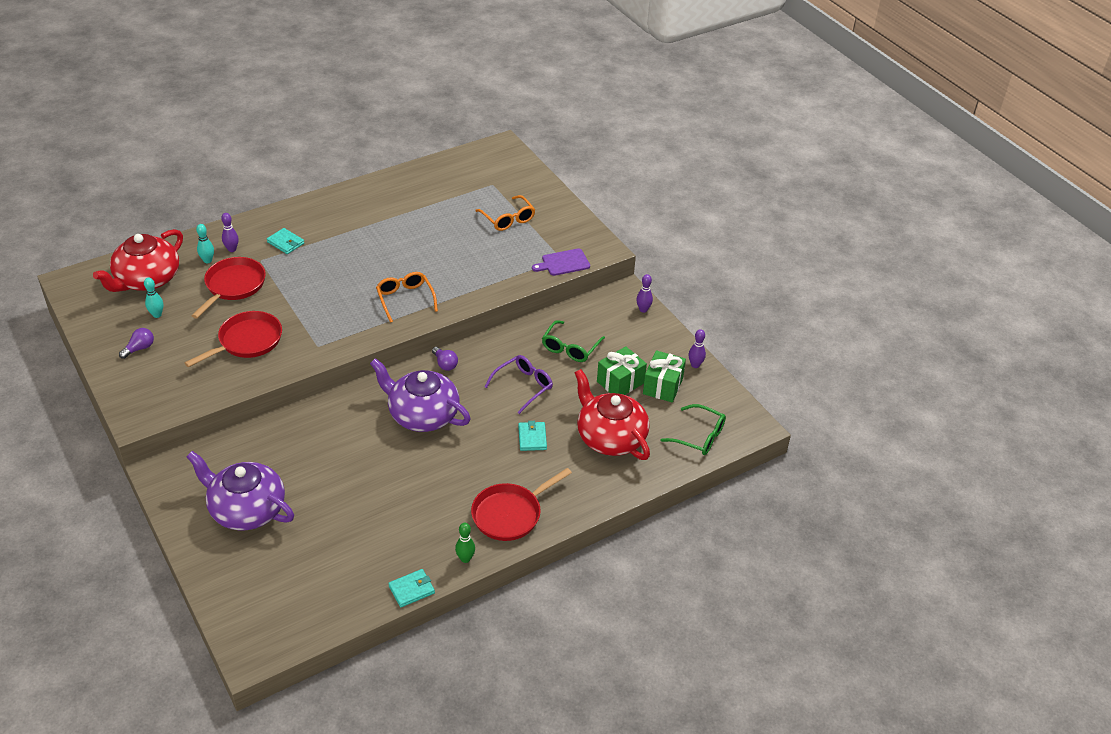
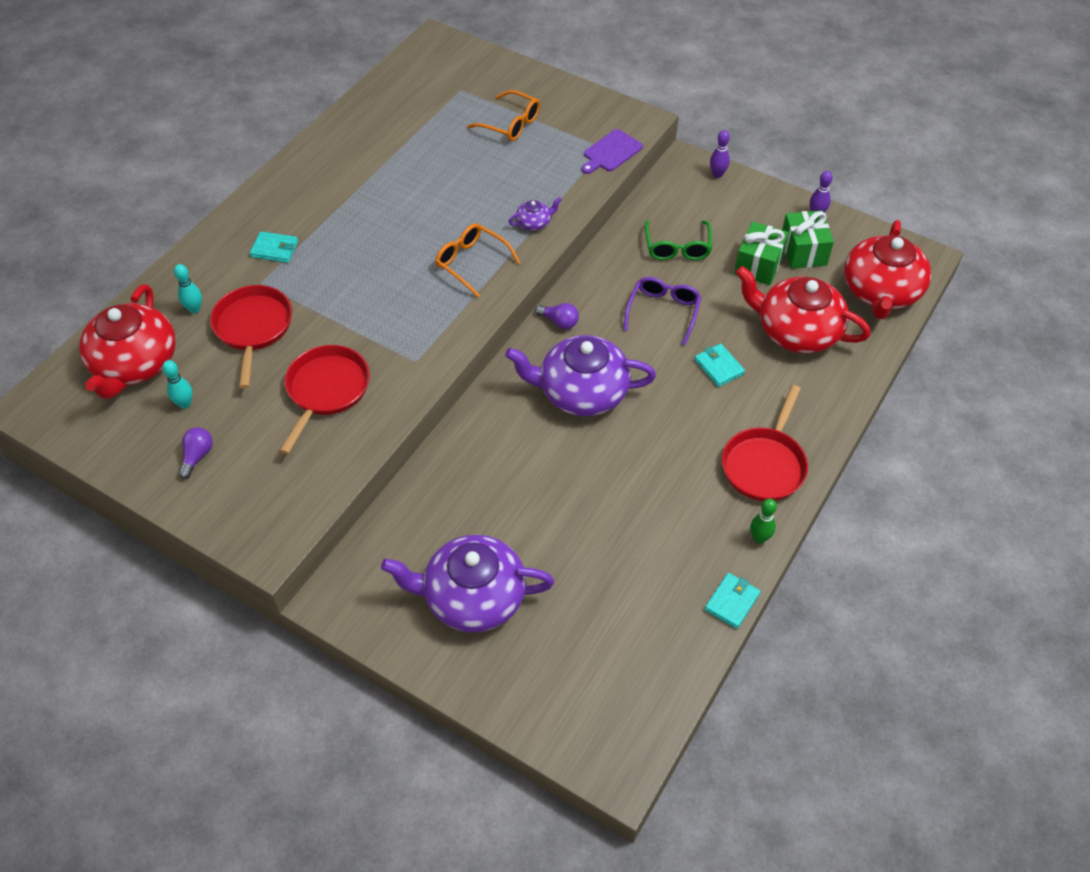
camera: 25 degrees left, 10 degrees up
purple bowling pin [221,213,239,252] -> none
green glasses [660,404,726,455] -> red teapot [844,220,931,319]
none -> purple teapot [508,197,562,231]

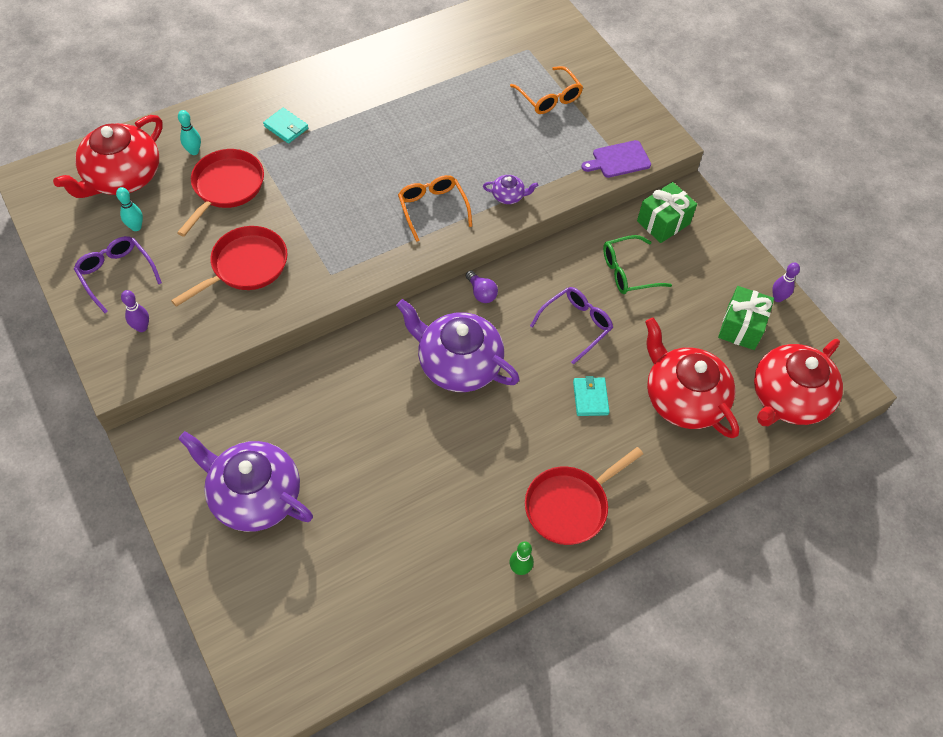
camera: 25 degrees right, 5 degrees up
purple light bulb [178,427,213,479] -> purple glasses [74,236,162,313]
green glasses [645,220,712,260] -> green glasses turned 45 degrees clockwise [603,235,672,294]
turquoise wallet [705,573,761,629] -> none
purple bowling pin [710,130,730,178] -> purple bowling pin moved to [121,290,149,332]
green gift [734,221,789,285] -> green gift moved to [637,182,697,243]

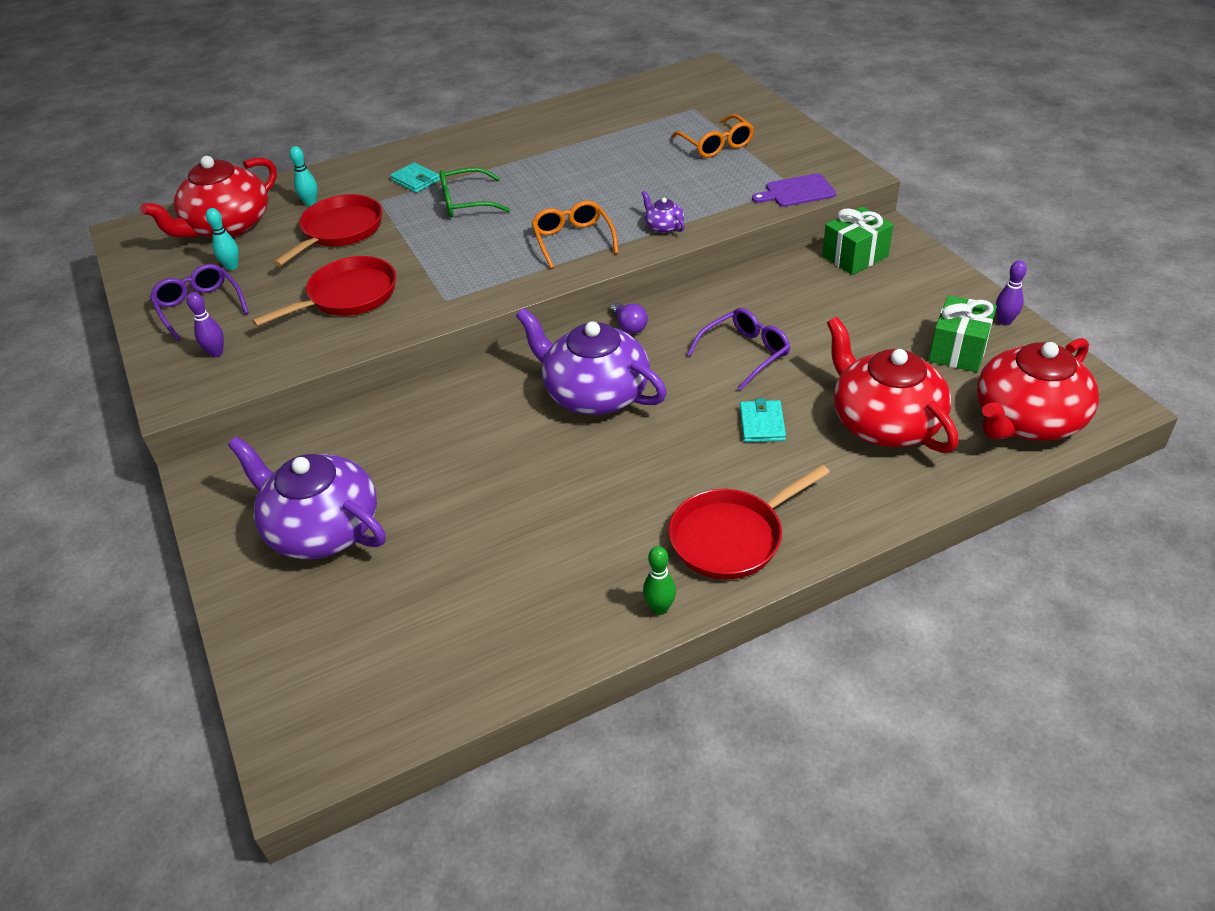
camera: 10 degrees right, 15 degrees down
purple teapot [483,175,538,204] -> purple teapot turned 135 degrees counterclockwise [642,191,685,233]
green glasses [603,235,672,294] -> green glasses moved to [440,167,510,217]

